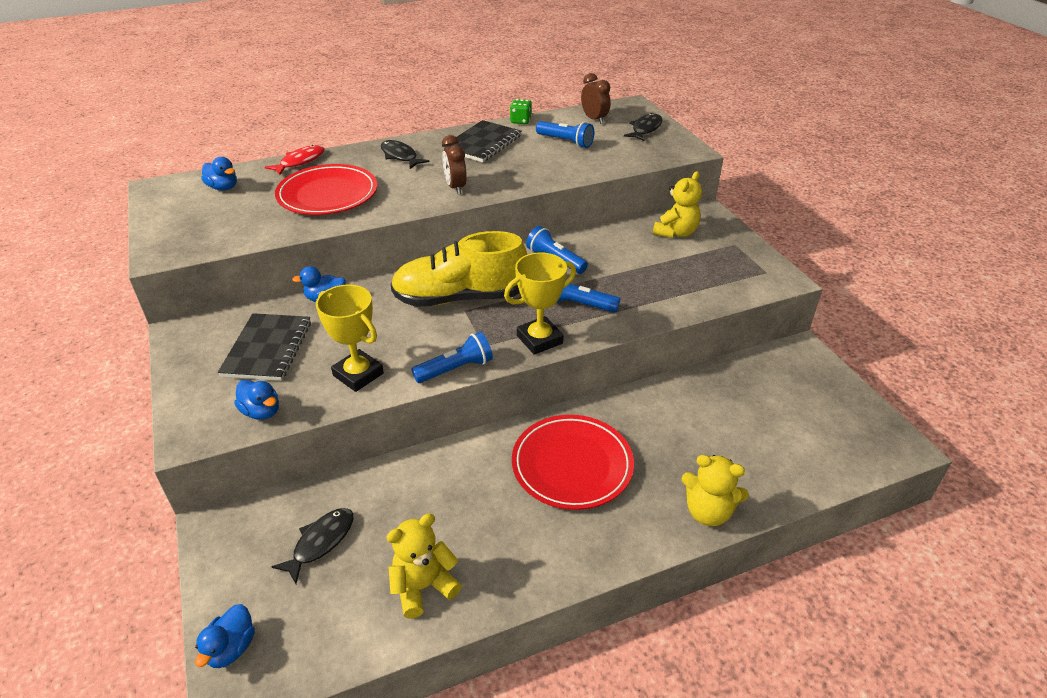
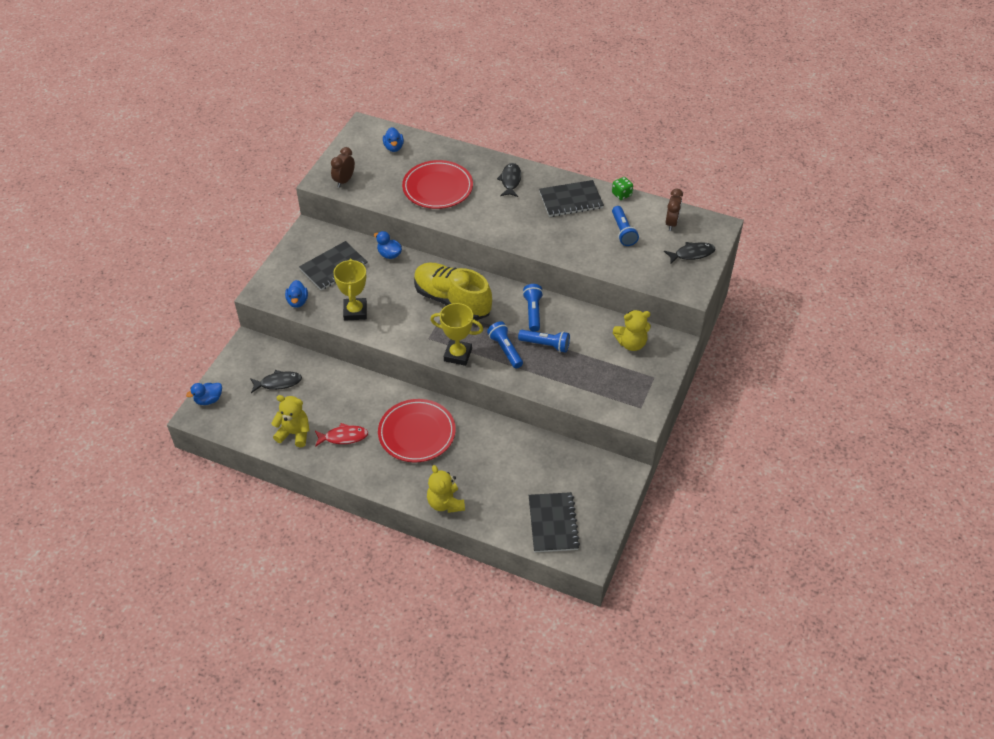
camera: 45 degrees right, 10 degrees up
red fish [265,145,325,175] -> red fish moved to [315,423,368,447]
blue flashlight [412,332,493,383] -> blue flashlight moved to [518,330,570,353]
brown clock [442,135,467,194] -> brown clock moved to [331,147,355,188]
none -> black notebook [529,492,580,552]

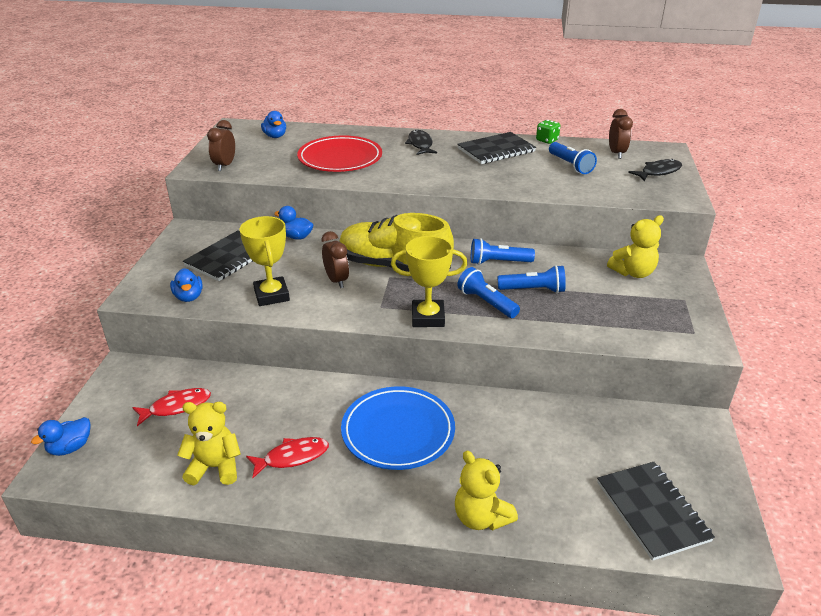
camera: 15 degrees left, 15 degrees down
black fish [250,370,302,393] -> red fish [132,388,211,426]
red plate [378,399,456,462] -> blue plate [341,386,455,470]
blue flashlight [523,284,543,332] -> blue flashlight turned 75 degrees counterclockwise [471,238,535,265]
none -> brown clock [322,231,349,288]

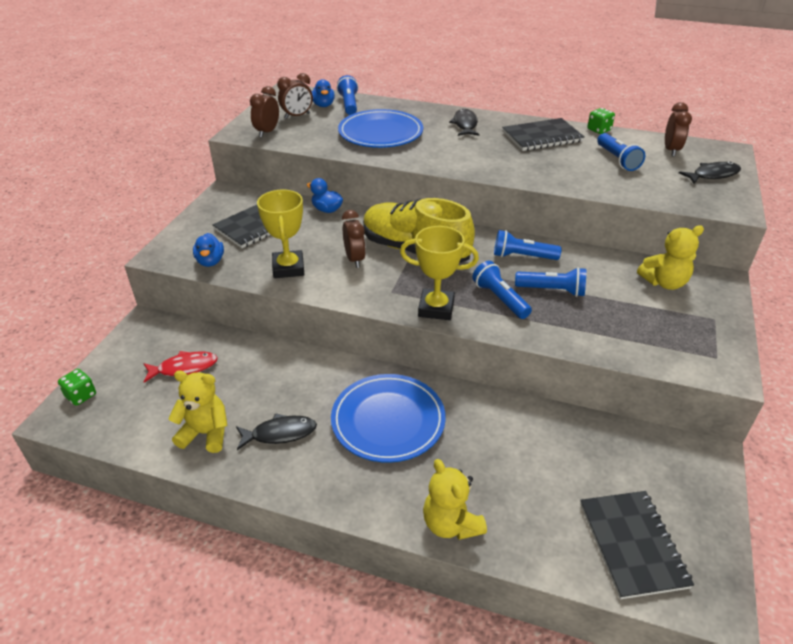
camera: 10 degrees right, 5 degrees up
blue duck [31,417,90,456] -> green dice [58,369,96,406]
red fish [246,437,329,478] -> black fish [236,413,317,450]
red plate [297,135,382,172] -> blue plate [338,109,423,148]
none -> brown clock [277,73,313,119]
none -> blue flashlight [337,75,358,115]

